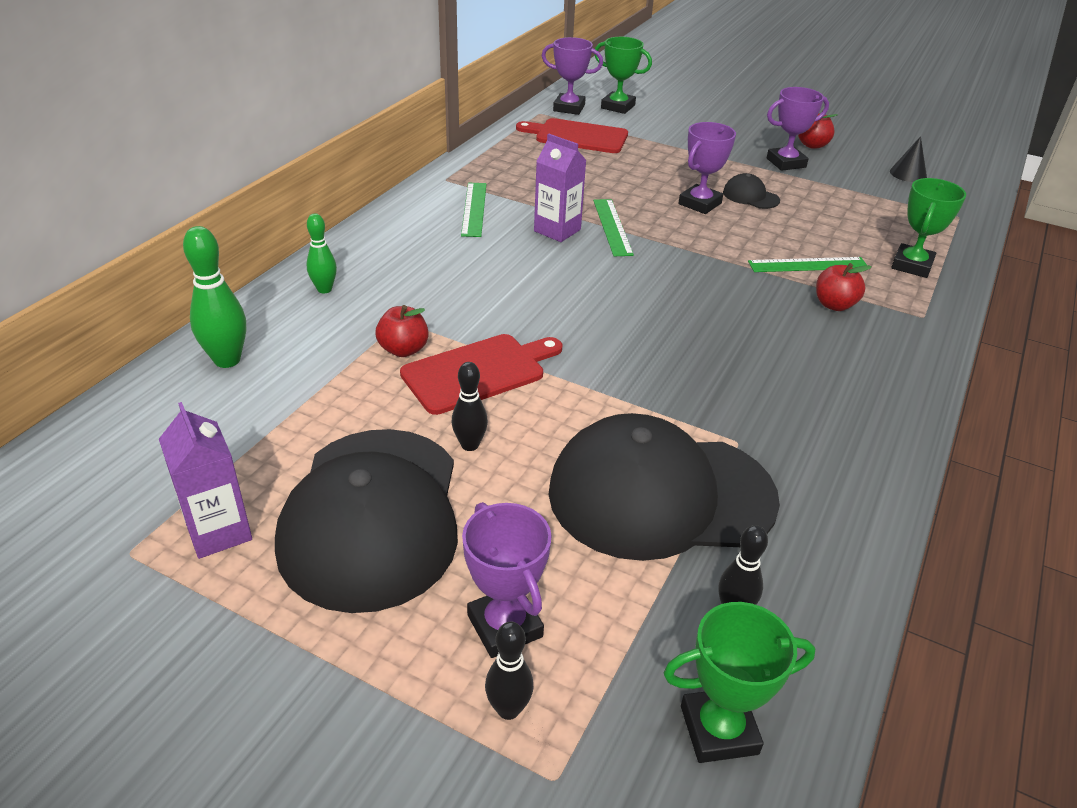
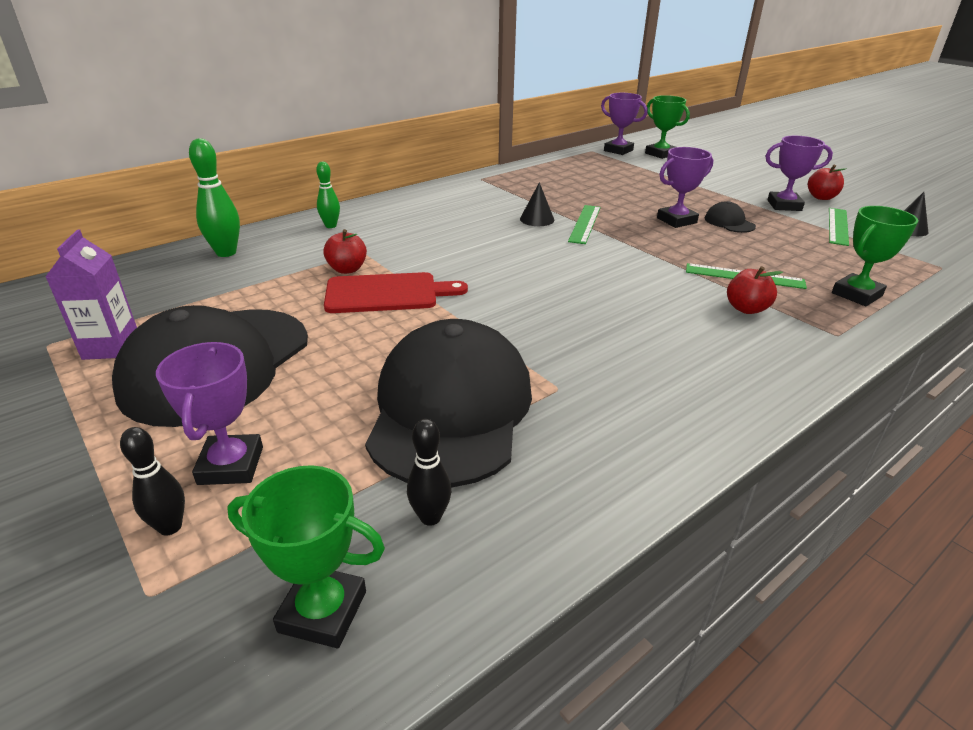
camera: 25 degrees right, 5 degrees down
black bowling pin [452,362,488,451] -> none
green ruler [461,183,486,237] -> green ruler moved to [829,208,849,246]
red cutting board [516,118,628,153] -> none
purple carton [534,134,587,242] -> black cone [520,182,554,226]
black cap [548,413,780,561] -> black cap turned 75 degrees clockwise [365,319,532,487]

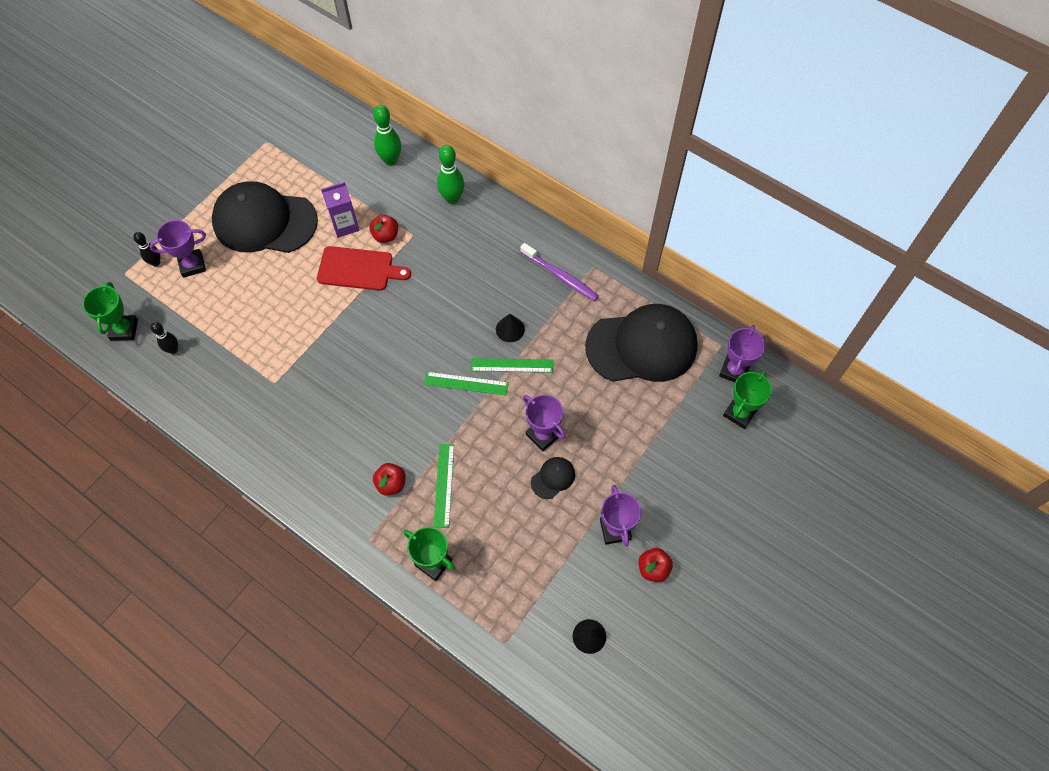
camera: 75 degrees right, 30 degrees up
purple carton [46,230,137,360] -> purple carton moved to [321,182,359,238]
green bowling pin [316,161,340,228] -> green bowling pin [437,145,464,204], size x1.59
red cutting board [324,272,468,313] -> red cutting board turned 60 degrees counterclockwise [317,246,411,291]
black cap [365,319,532,487] -> black cap moved to [585,304,698,382]
green ruler [829,208,849,246] -> green ruler moved to [424,372,509,395]
none -> purple toothbrush [520,243,599,301]

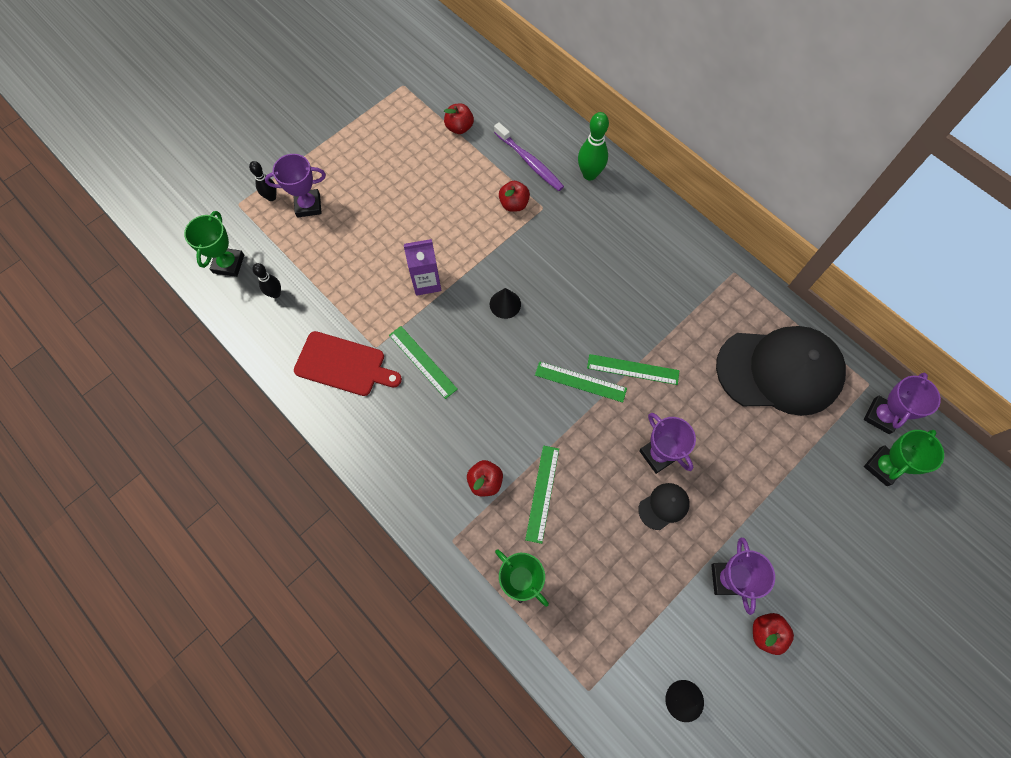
camera: 10 degrees right, 5 degrees up
black cap [212,181,318,253] -> none
red cutting board [317,246,411,291] -> red cutting board moved to [294,331,402,396]
purple carton [321,182,359,238] -> purple carton moved to [404,239,441,296]
green bowling pin [373,105,401,166] -> none
black cone [496,314,525,342] -> black cone moved to [490,288,521,319]
purple toothbrush [520,243,599,301] -> purple toothbrush moved to [494,122,564,191]
none -> green ruler [389,326,458,399]
none -> red apple [444,103,474,134]

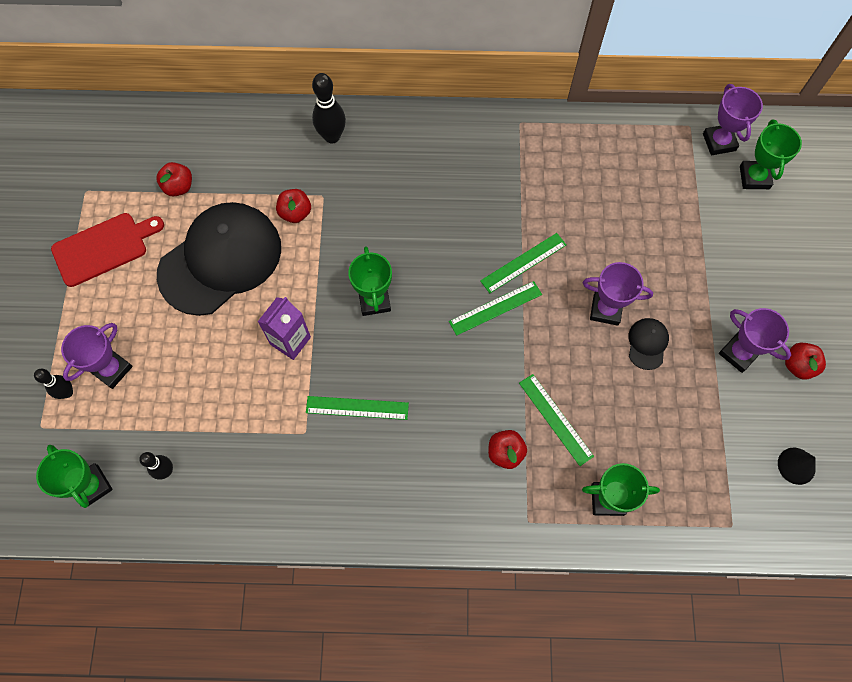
camera: 45 degrees left, 0 degrees up
red cutting board [294,331,402,396] -> red cutting board moved to [51,213,164,287]
black cone [490,288,521,319] -> green trophy [348,246,392,316]
purple toothbrush [494,122,564,191] -> none
green bowling pin [578,112,609,180] -> black bowling pin [312,73,346,143]
black cap [716,326,846,416] -> black cap moved to [157,202,281,316]

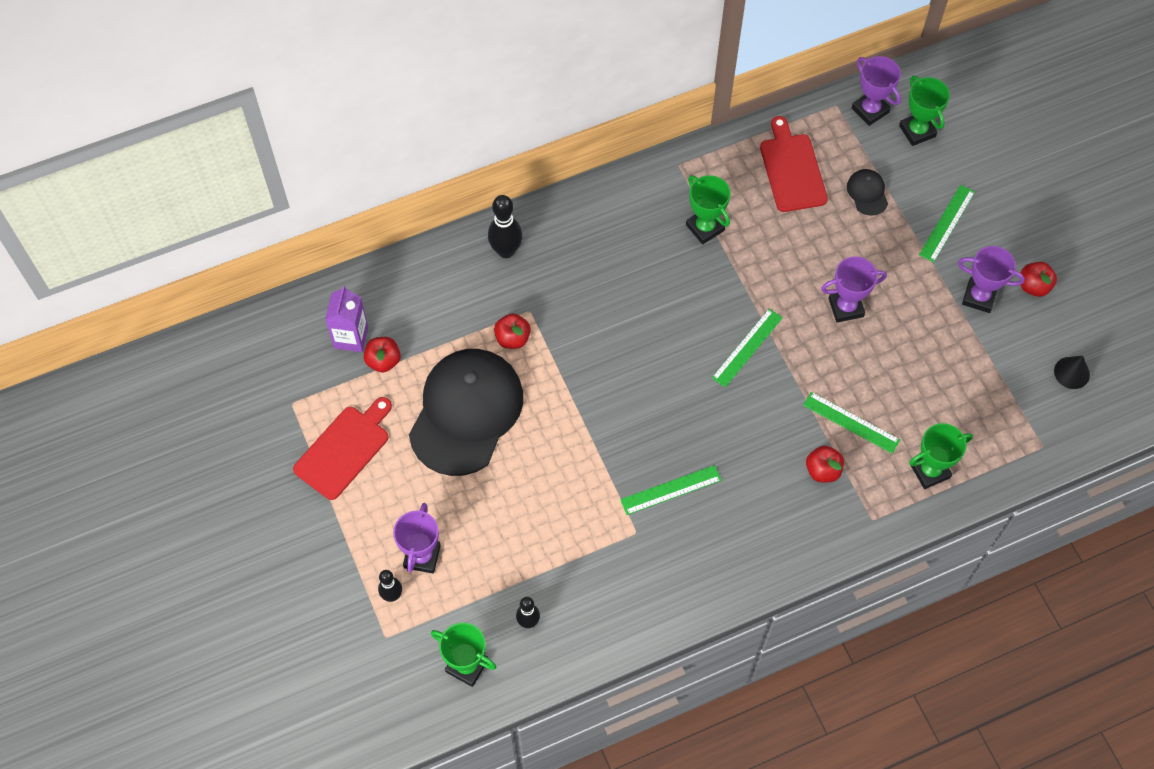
camera: 25 degrees left, 5 degrees down
purple carton [258,297,311,360] -> purple carton moved to [325,286,368,352]
green trophy [348,246,392,316] -> green trophy moved to [686,175,731,244]
green ruler [480,233,566,293] -> green ruler moved to [919,185,975,262]
black cap [628,318,669,370] -> black cap moved to [847,169,888,216]
none -> red cutting board [760,116,828,212]

